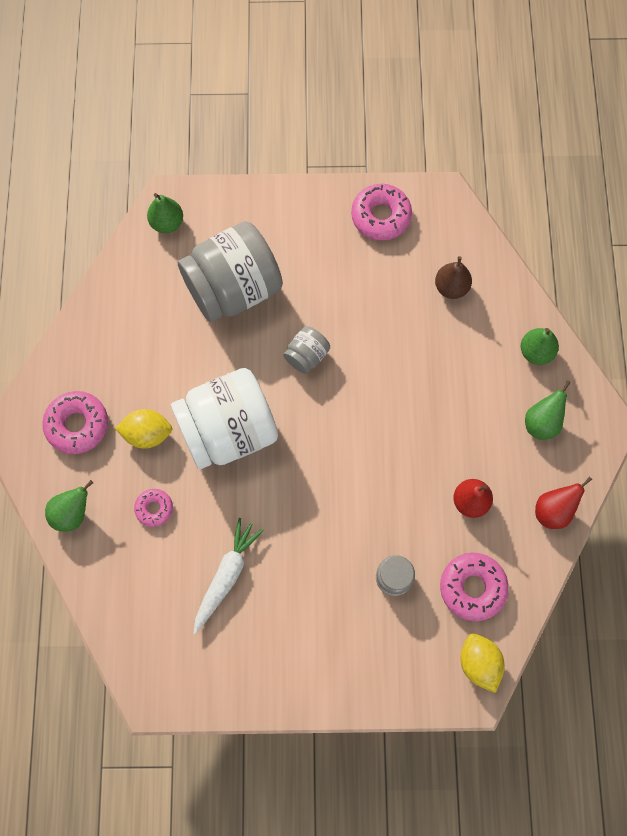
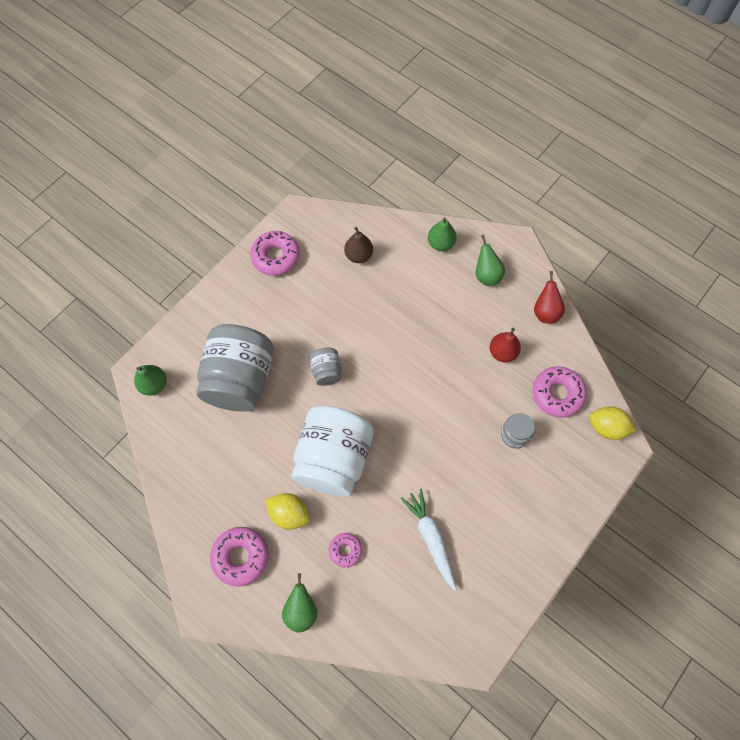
camera: 50 degrees left, 5 degrees down
yellow lemon [115,409,172,448] -> yellow lemon turned 75 degrees clockwise [265,493,310,530]

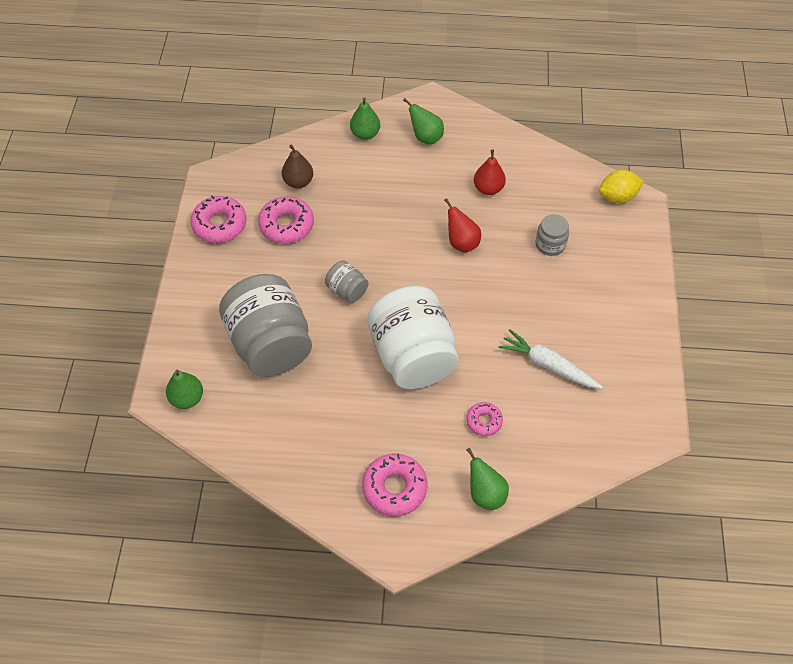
camera: 35 degrees left, 10 degrees down
yellow lemon [265,493,310,530] -> none
pink donut [533,366,587,418] -> pink donut moved to [258,196,314,244]
red pear [534,271,565,324] -> red pear moved to [444,198,481,253]

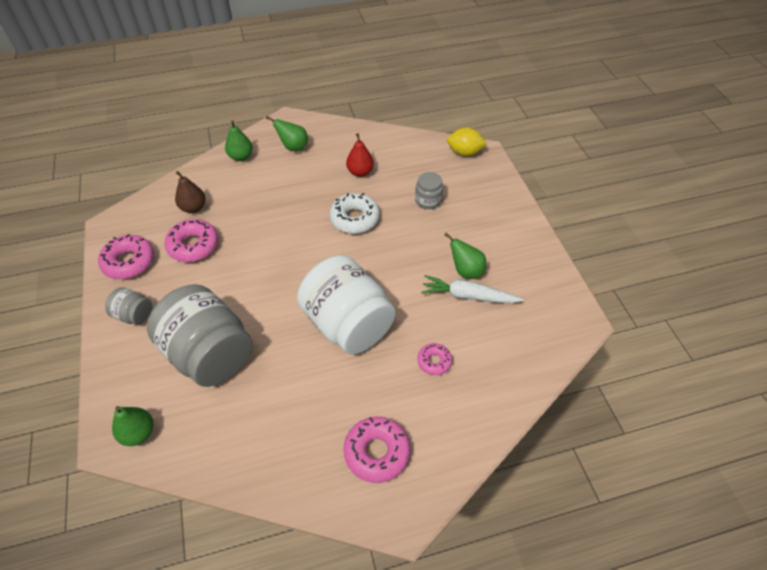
camera: 20 degrees left, 5 degrees down
grey jar [325,260,368,303] -> grey jar moved to [105,287,152,325]
red pear [444,198,481,253] -> white donut [330,193,380,234]
green pear [466,447,509,510] -> green pear moved to [444,233,487,279]
yellow lemon [599,170,644,203] -> yellow lemon turned 45 degrees clockwise [447,128,487,156]

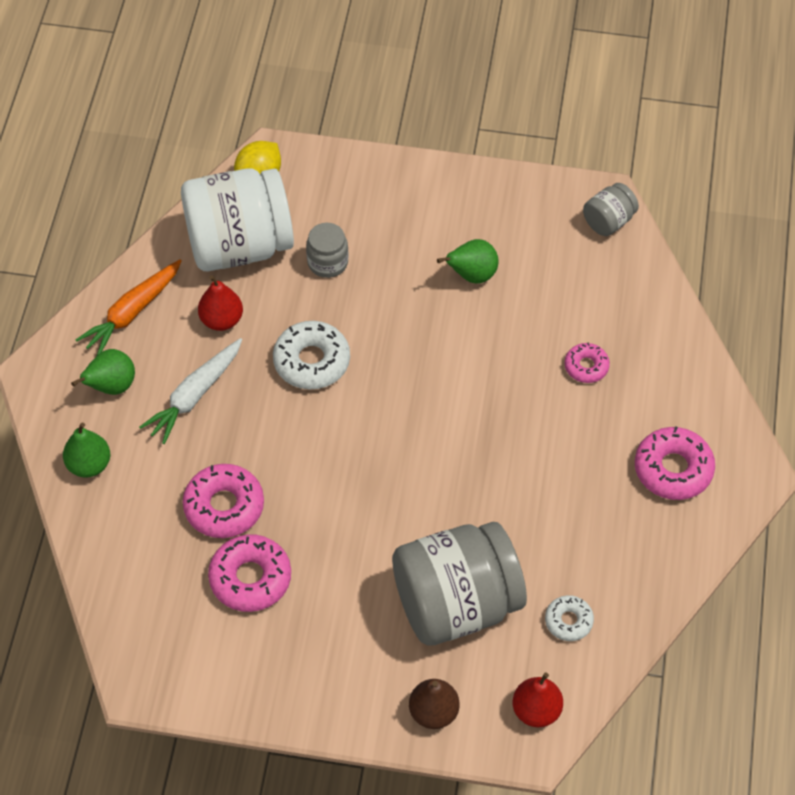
camera: 65 degrees left, 5 degrees up
pink donut [98,234,154,279] -> pink donut moved to [183,464,264,538]
grey jar [105,287,152,325] -> grey jar moved to [583,183,639,236]
green pear [112,406,154,446] -> red pear [513,672,563,727]
brown pear [175,171,206,213] -> brown pear moved to [409,679,460,729]
white jar [297,255,396,355] -> white jar moved to [181,168,294,271]
white carrot [421,275,524,303] -> white carrot moved to [139,338,242,444]
none -> orange carrot [75,259,182,355]
none -> white donut [545,595,594,641]

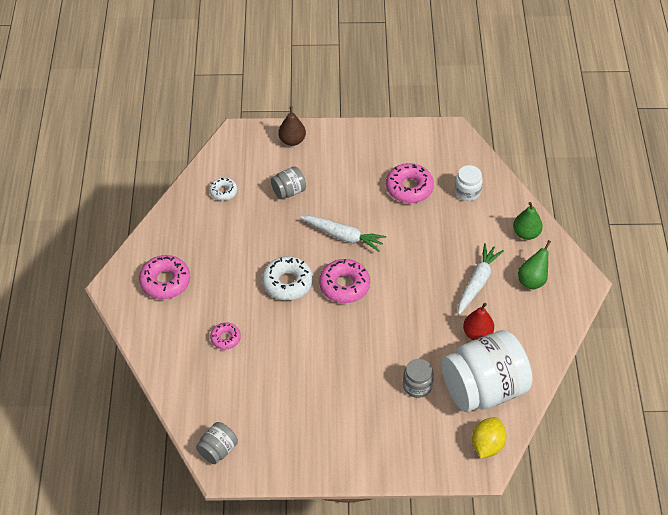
camera: 170 degrees right, 5 degrees down
orange carrot [75,259,182,355] -> none
pink donut [183,464,264,538] -> pink donut moved to [319,259,370,303]
white donut [273,321,350,389] -> white donut moved to [262,256,313,300]
grey jar [392,522,527,646] -> grey jar [271,166,306,199], size x0.45
green pear [437,239,499,284] -> none
red pear [513,672,563,727] -> none
none -> white carrot [300,216,386,252]
none -> white jar [455,165,483,201]

